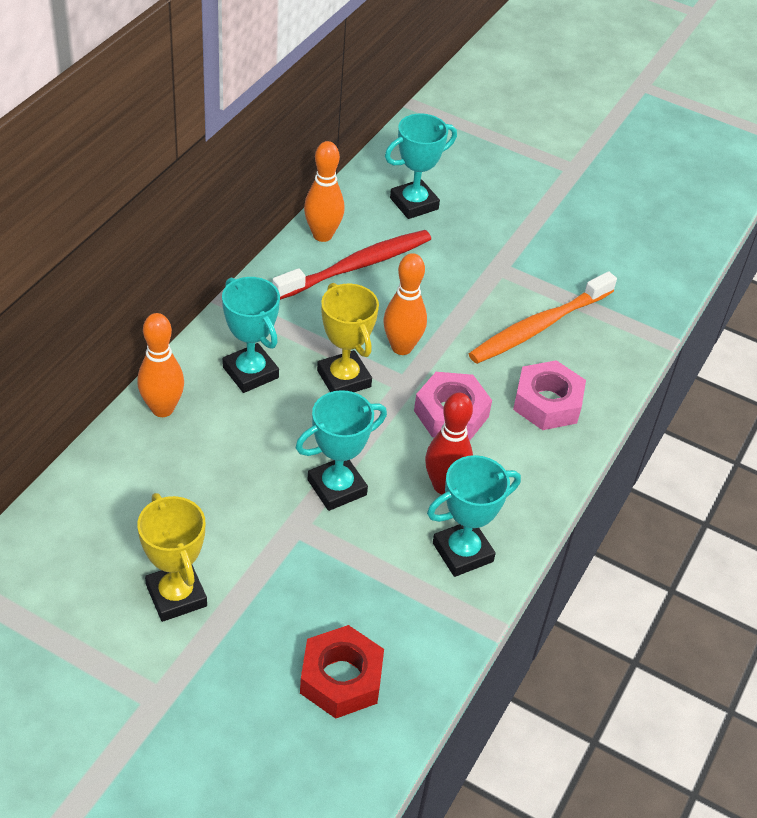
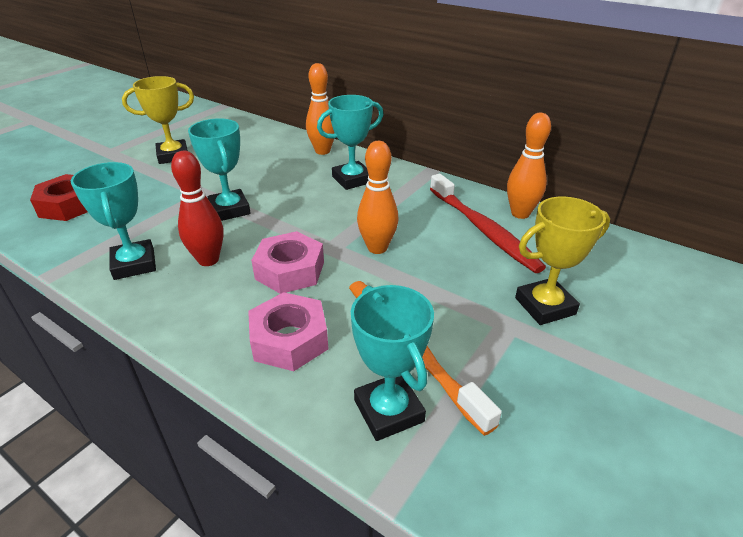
camera: 100 degrees right, 10 degrees down
yellow trophy [317,283,379,392] -> yellow trophy moved to [515,196,610,325]
turquoise trophy [385,113,457,219] -> turquoise trophy moved to [351,285,434,441]

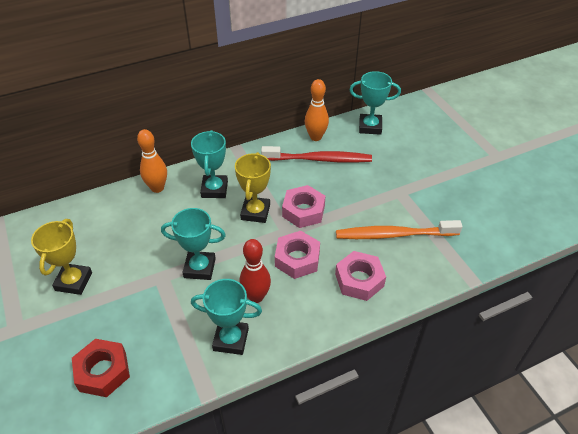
camera: 60 degrees left, 10 degrees up
turquoise trophy [351,285,434,441] -> turquoise trophy moved to [349,71,401,135]
orange bowling pin [357,141,398,254] -> pink nut [282,185,325,228]
yellow trophy [515,196,610,325] -> yellow trophy moved to [235,152,271,223]

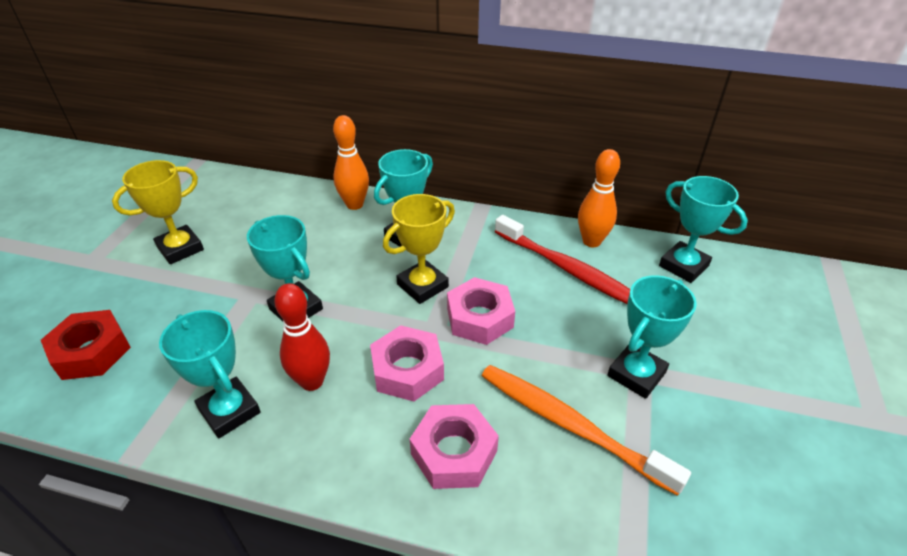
camera: 40 degrees right, 5 degrees down
none -> turquoise trophy [607,275,697,399]

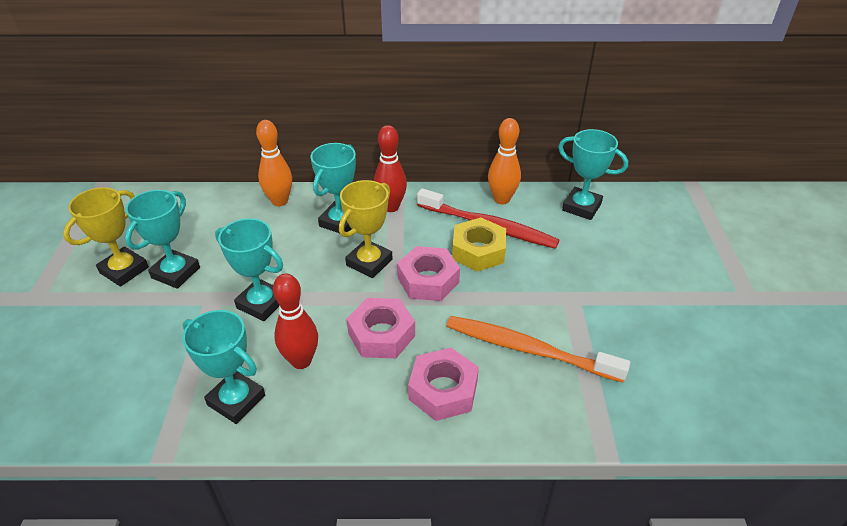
camera: 15 degrees left, 0 degrees up
red nut [41,310,131,380] -> none
turquoise trophy [607,275,697,399] -> turquoise trophy moved to [125,190,200,289]
none -> red bowling pin [374,125,407,212]
none -> yellow nut [452,218,506,272]

